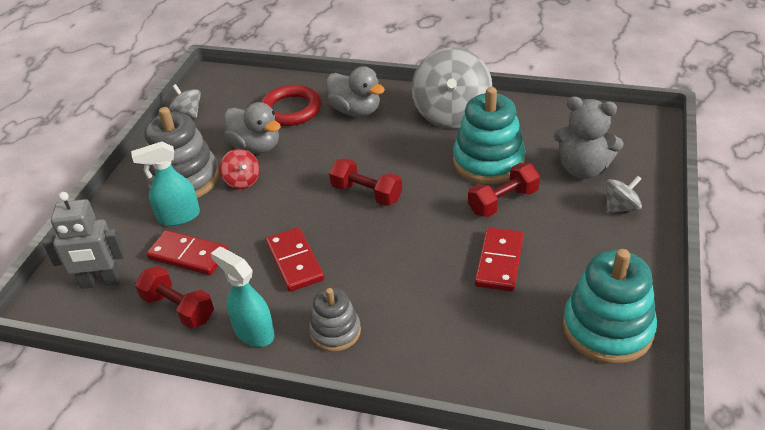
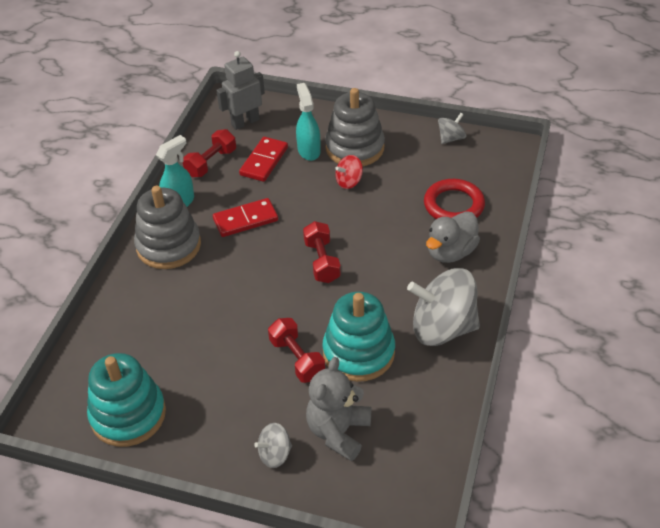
camera: 90 degrees right, 5 degrees up
grey robot [43,192,125,289] -> grey robot turned 60 degrees clockwise [216,51,265,130]
grey duck [224,102,281,154] -> none
grey stacking toy [309,288,361,352] -> grey stacking toy [134,186,201,269], size x1.71
red dumbbell [329,158,402,206] -> red dumbbell turned 45 degrees counterclockwise [303,221,341,283]
red domino [475,227,524,292] -> none
grey spinning top [606,176,642,213] -> grey spinning top turned 90 degrees clockwise [254,423,292,468]

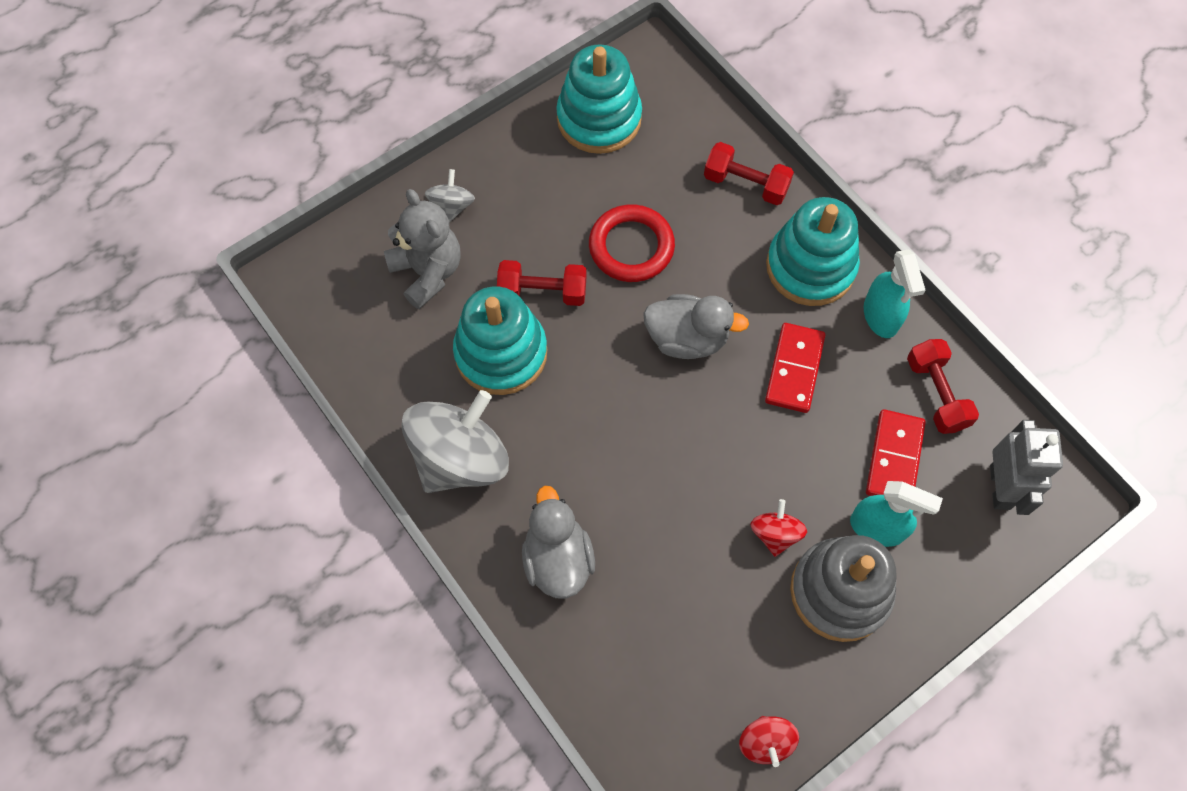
camera: 125 degrees right, 20 degrees up
grey stacking toy [134,186,201,269] -> turquoise stacking toy [766,197,860,306]
red domino [239,137,288,182] -> red domino turned 45 degrees clockwise [866,409,926,496]
red dumbbell [303,221,341,283] -> red dumbbell moved to [704,142,794,205]
red ring [424,179,485,219] -> red ring moved to [589,204,675,282]
grey spinning top [438,113,466,144] -> red spinning top [739,716,799,767]
none -> grey duck [643,294,749,359]

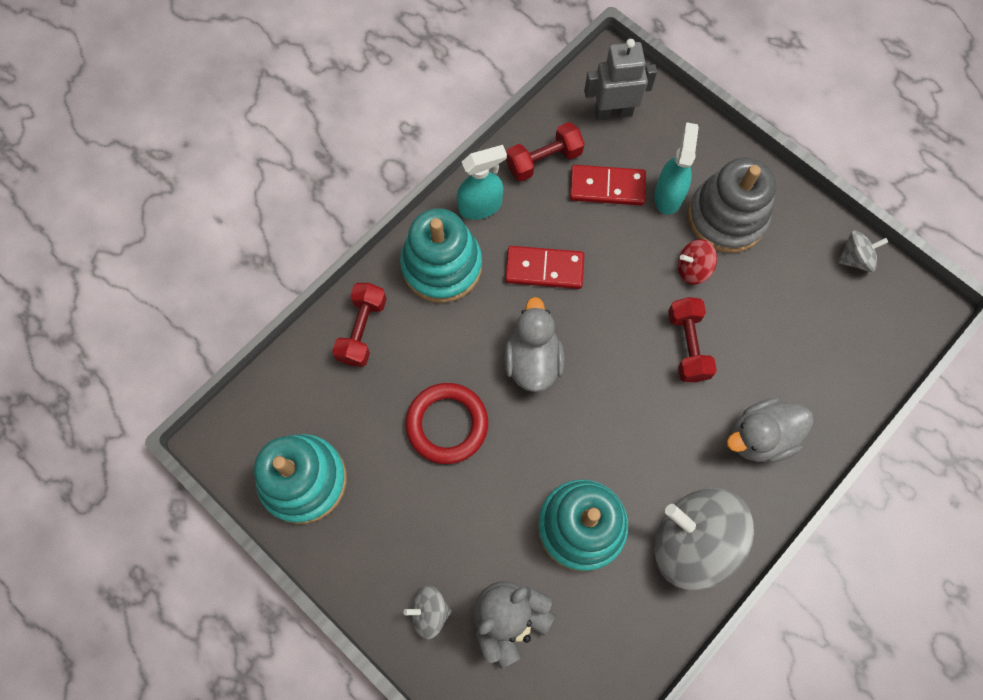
camera: 100 degrees left, 5 degrees up
red dumbbell [497,260,586,306] -> red dumbbell moved to [668,297,717,382]
red spinning top [739,716,799,767] -> grey spinning top [838,230,888,272]

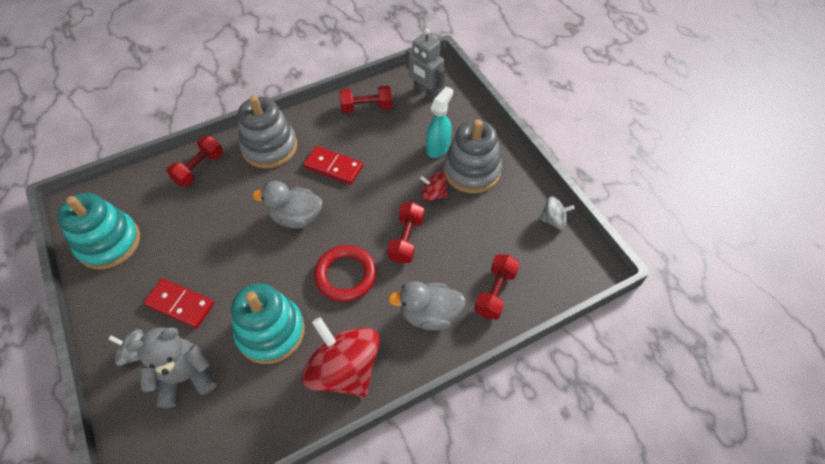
camera: 20 degrees right, 15 degrees down
turquoise stacking toy [400,208,482,303] -> grey stacking toy [238,95,297,168]
red ring [405,383,488,464] -> red ring moved to [314,245,377,302]
turquoise spray bottle [457,145,507,220] -> none
grey duck [504,297,565,392] -> grey duck turned 105 degrees counterclockwise [252,181,323,229]
red domino [570,165,646,206] -> red domino moved to [144,278,214,328]
grey robot [584,39,657,120] -> grey robot turned 150 degrees counterclockwise [406,28,445,101]
grey spinning top [654,488,754,590] -> red spinning top [302,317,380,397]
none -> red dumbbell [475,254,520,320]

